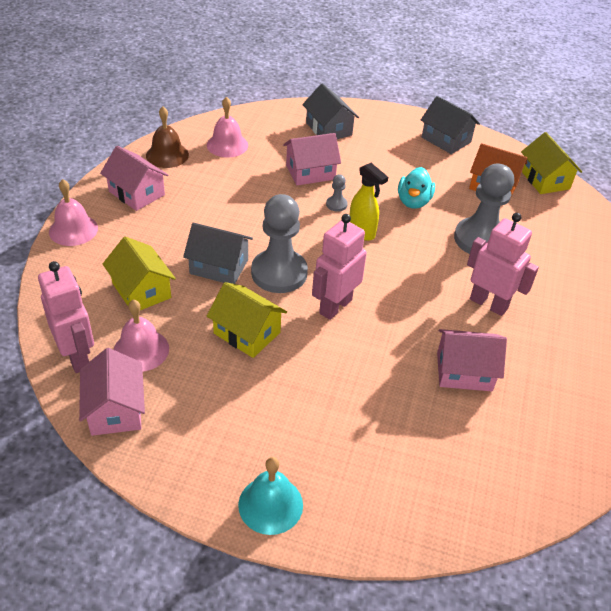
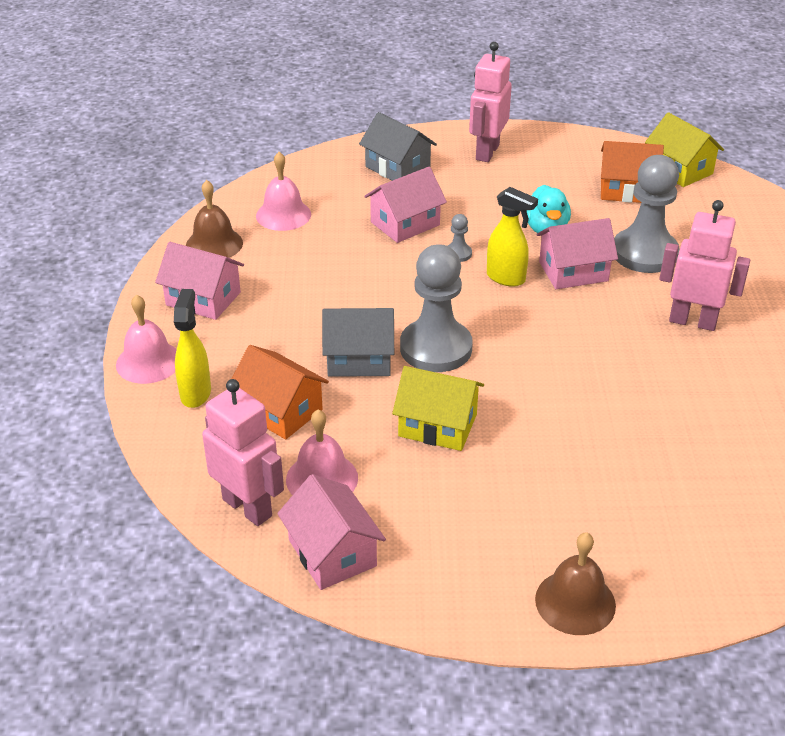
camera: 15 degrees left, 5 degrees down
yellow house [103,237,176,310] -> orange house [232,345,329,439]
turquoise bell [238,457,303,535] -> brown bell [535,532,616,635]
pink robot [312,214,367,320] -> pink robot moved to [469,42,512,162]
grey house [421,96,480,154] -> none
pink house [437,329,507,391] -> pink house moved to [536,218,618,289]
none -> yellow spray bottle [174,289,211,408]

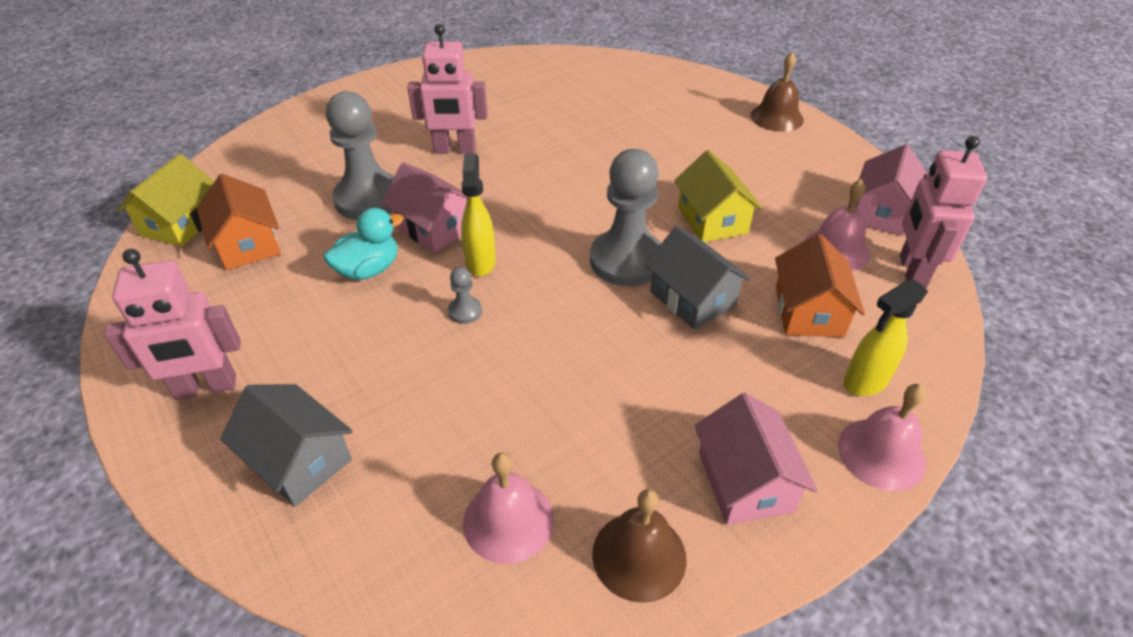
camera: 125 degrees left, 5 degrees up
grey house [359,112,437,181] -> grey house turned 60 degrees counterclockwise [220,384,353,507]
pink house [364,167,447,243] -> none
pink robot [659,200,750,331] -> pink robot turned 75 degrees counterclockwise [407,24,488,154]

